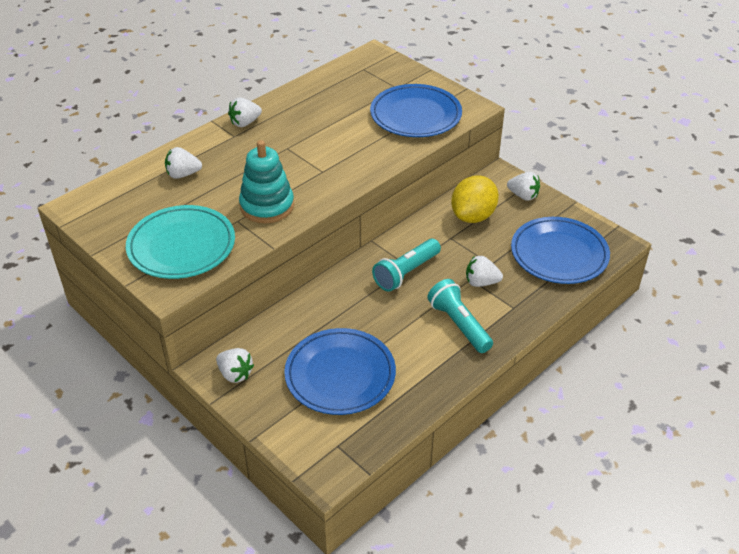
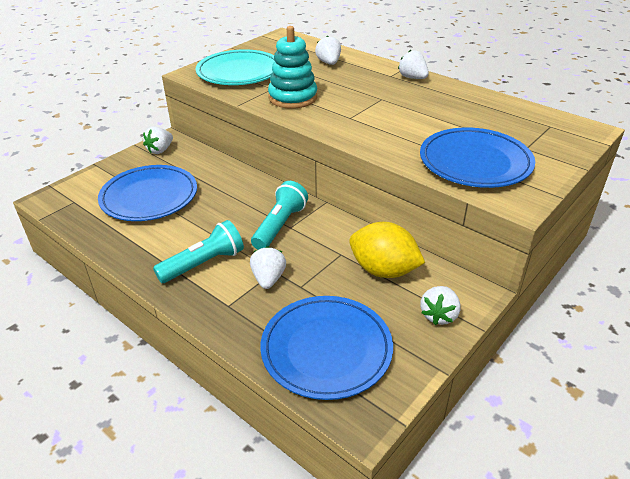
camera: 85 degrees right, 5 degrees down
turquoise flashlight [372,239,441,292] -> turquoise flashlight turned 75 degrees clockwise [251,181,308,250]

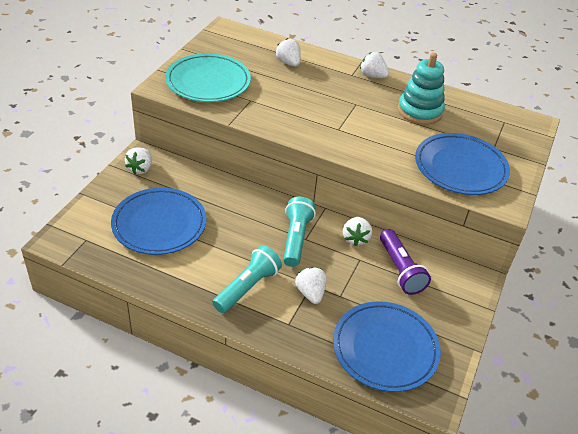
camera: 20 degrees left, 5 degrees up
turquoise stacking toy [268,26,317,109] -> turquoise stacking toy moved to [398,53,445,125]
yellow lemon [349,222,425,278] -> purple flashlight [380,229,431,295]
white strawberry [420,286,461,325] -> white strawberry moved to [343,217,372,246]

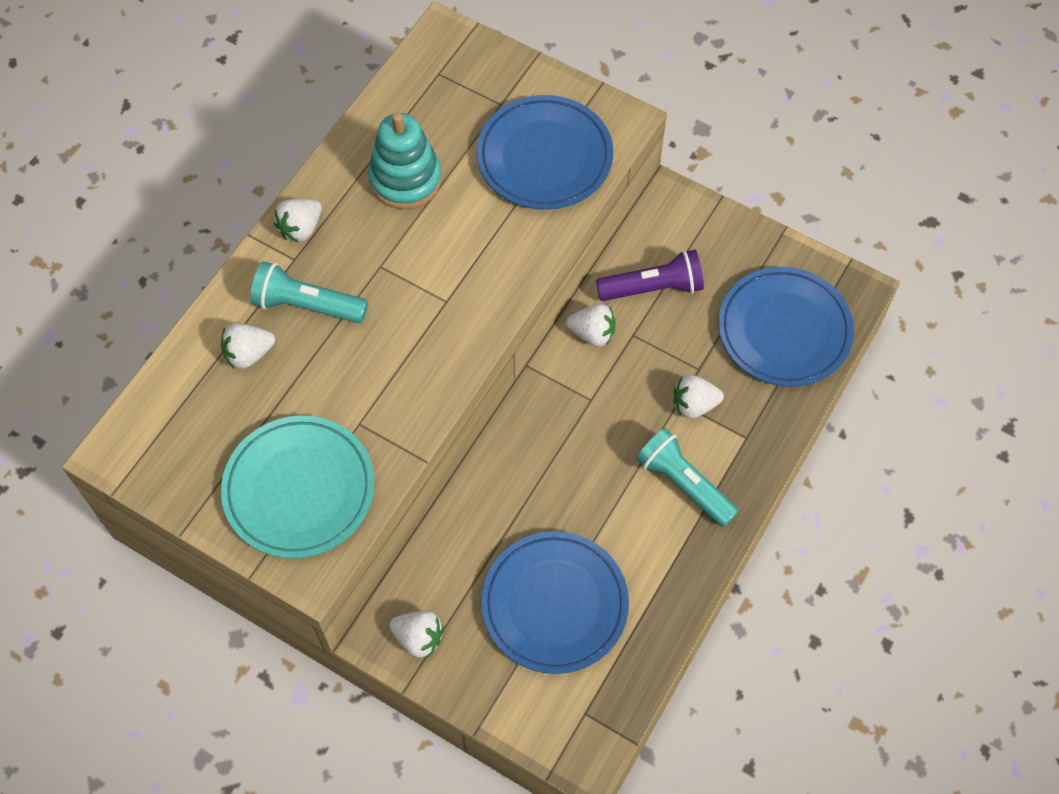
camera: 80 degrees left, 20 degrees up
turquoise flashlight [283,197,316,267] -> turquoise flashlight moved to [250,261,368,323]

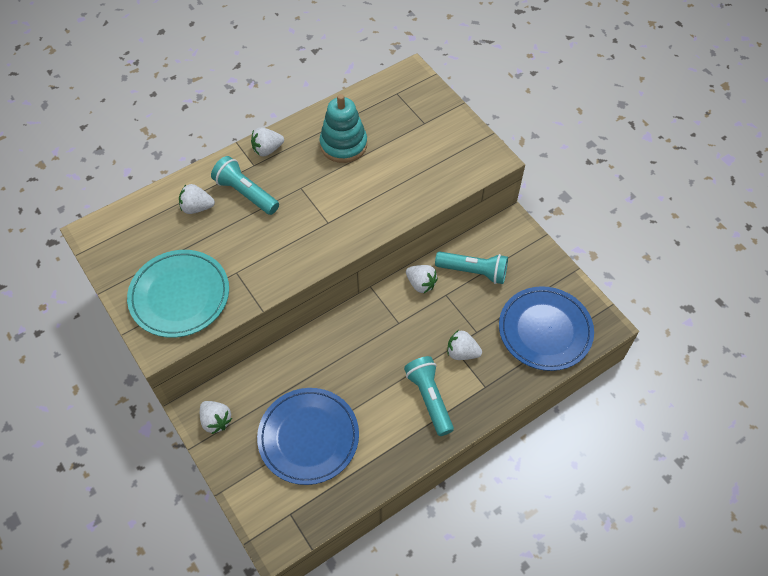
camera: 25 degrees right, 5 degrees down
blue plate [477,95,613,210] -> none
purple flashlight [596,250,704,301] -> turquoise flashlight [435,252,508,284]

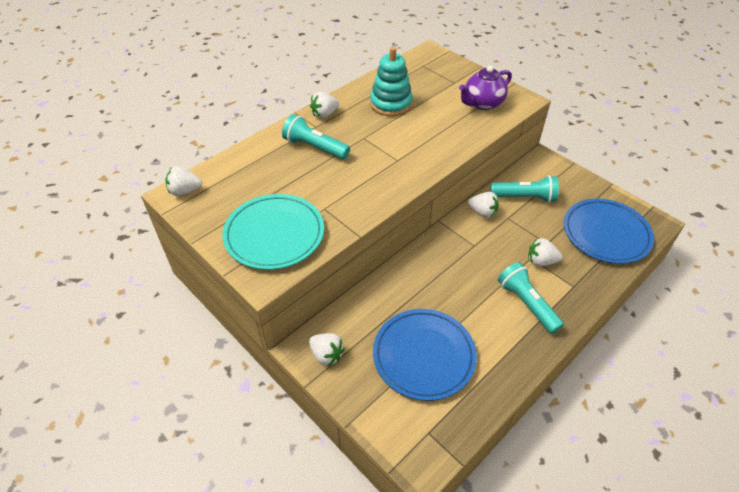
camera: 10 degrees left, 10 degrees down
white strawberry [179,184,215,214] -> white strawberry moved to [165,166,202,196]
none -> purple teapot [459,65,512,110]

